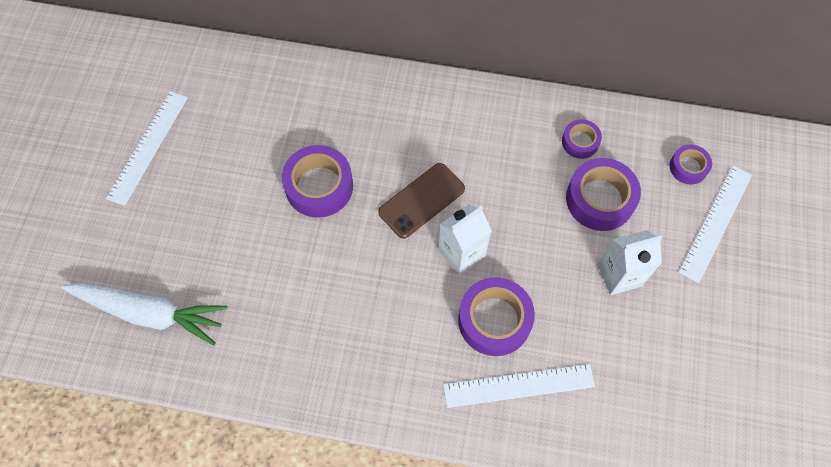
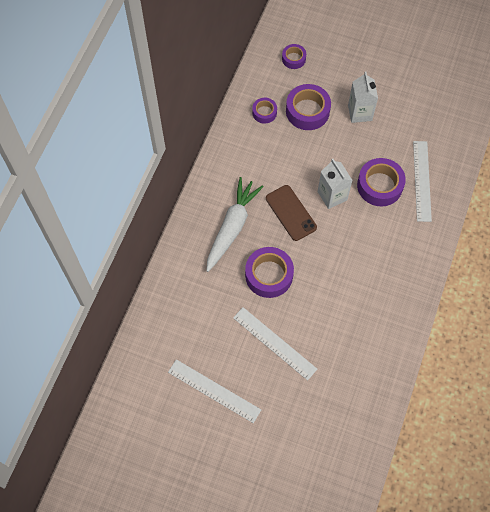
camera: 80 degrees left, 0 degrees up
white carrot [61,283,228,346] -> white carrot moved to [206,177,264,272]
white ruler [679,165,752,283] -> white ruler moved to [233,307,317,380]

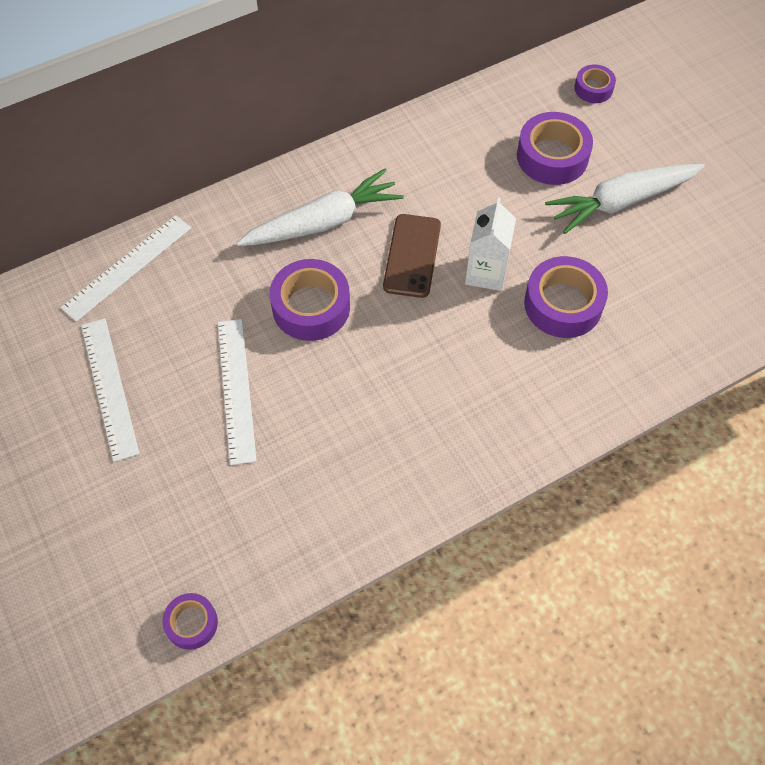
camera: 40 degrees right, 5 degrees down
purple tape [252,98,277,124] -> purple tape moved to [162,593,218,650]
white carton [348,72,378,123] -> white carrot [545,164,705,234]
white ruler [413,141,432,222] -> white ruler moved to [60,215,191,322]

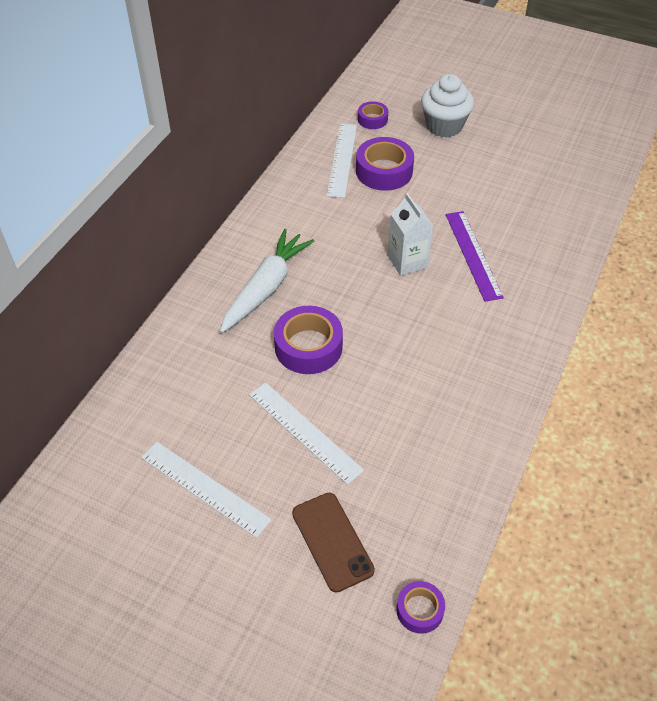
camera: 35 degrees left, 10 degrees down
white ruler [60,215,191,322] -> white ruler moved to [327,123,357,198]
brown phone [383,214,441,298] -> brown phone moved to [292,493,375,593]
purple tape [524,256,608,338] -> purple ruler [446,211,504,302]
white carrot [545,164,705,234] -> none
none -> white cupcake [421,74,474,137]

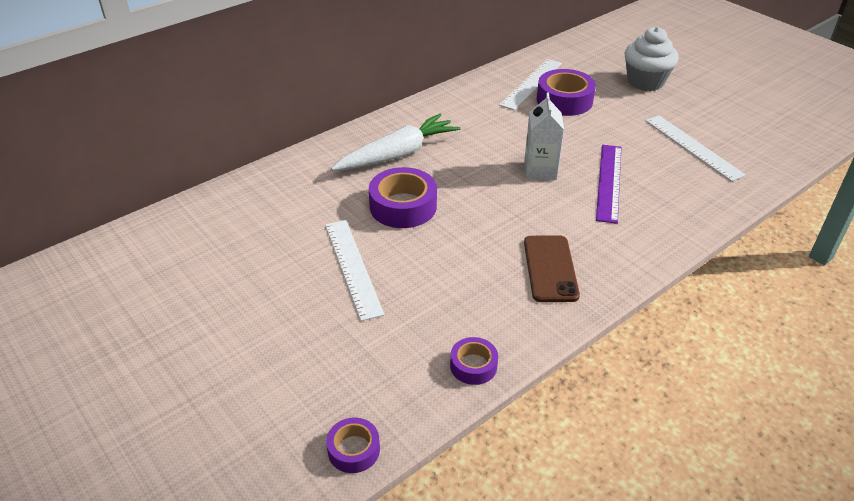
camera: 25 degrees right, 10 degrees down
white ruler [141,442,272,538] -> white ruler moved to [645,115,746,181]
brown phone [292,493,375,593] -> brown phone moved to [524,235,580,302]
purple tape [358,101,388,129] -> purple tape moved to [450,337,498,385]

